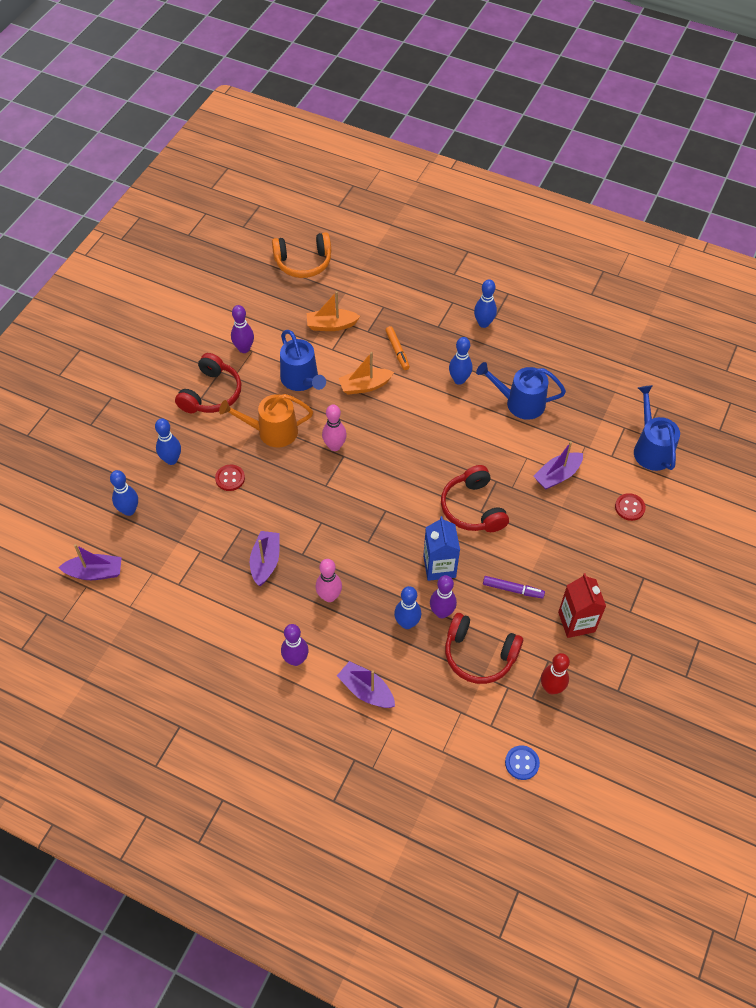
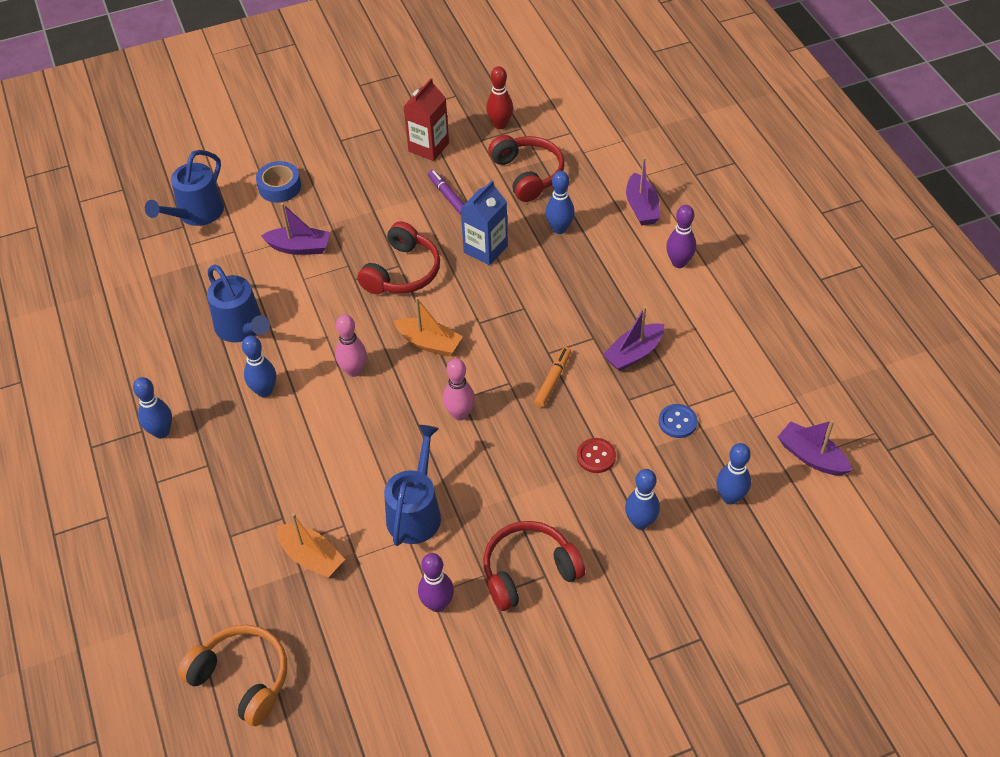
camera: 135 degrees left, 5 degrees down
orange watering can [219,394,313,447] -> none
pink bowling pin [315,559,342,602] -> pink bowling pin moved to [335,315,367,377]
orange boat [339,352,394,395] -> orange boat moved to [393,297,463,357]
orange marker [385,326,410,370] -> orange marker moved to [534,347,571,407]
purple bowling pin [430,575,457,618] -> none
blue button [505,745,540,780] -> blue button moved to [659,404,698,438]
red button [615,493,646,521] -> blue tape [256,161,301,203]

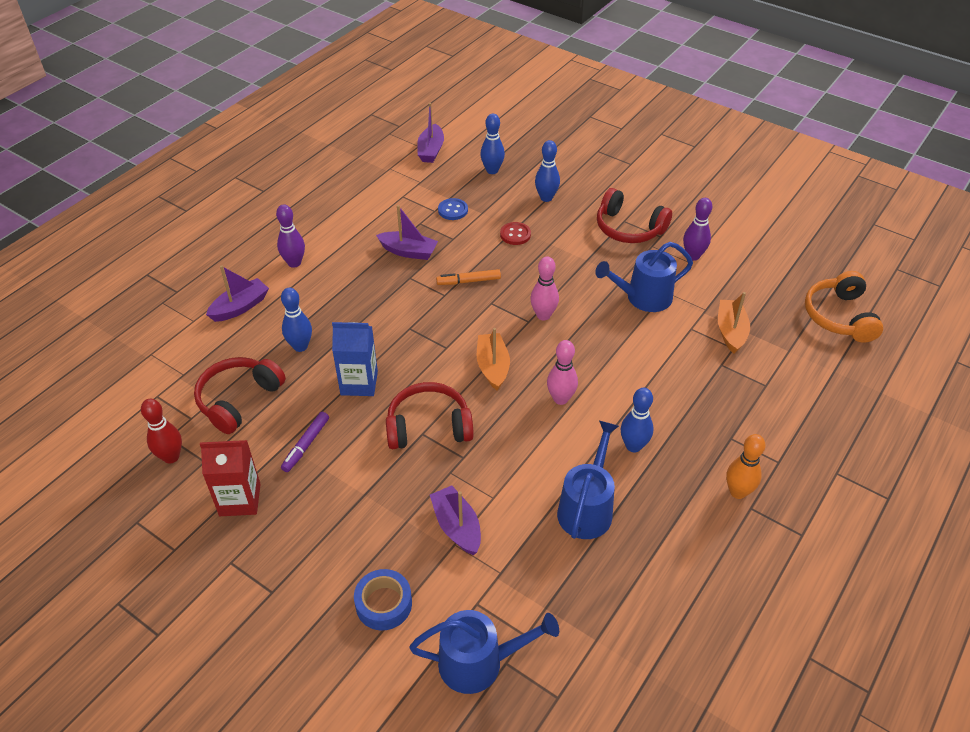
camera: 125 degrees left, 5 degrees down
blue bowling pin [133,377,172,439] -> orange bowling pin [726,434,766,499]

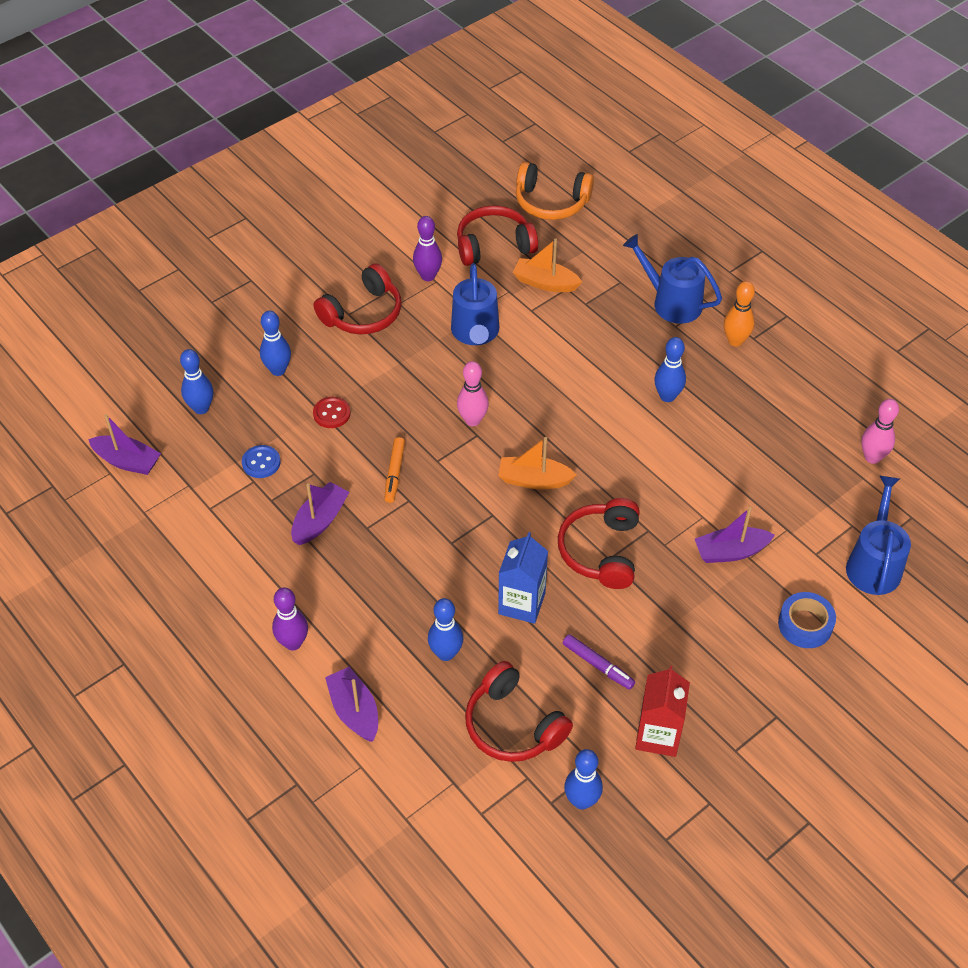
camera: 75 degrees left, 5 degrees up
red bowling pin [141,399,182,464] -> blue bowling pin [564,749,603,810]
pink bowling pin [547,340,578,405] -> pink bowling pin moved to [861,399,899,464]
blue watering can [557,421,619,539] -> blue watering can moved to [623,234,722,324]
none -> red headphones [457,205,538,266]

